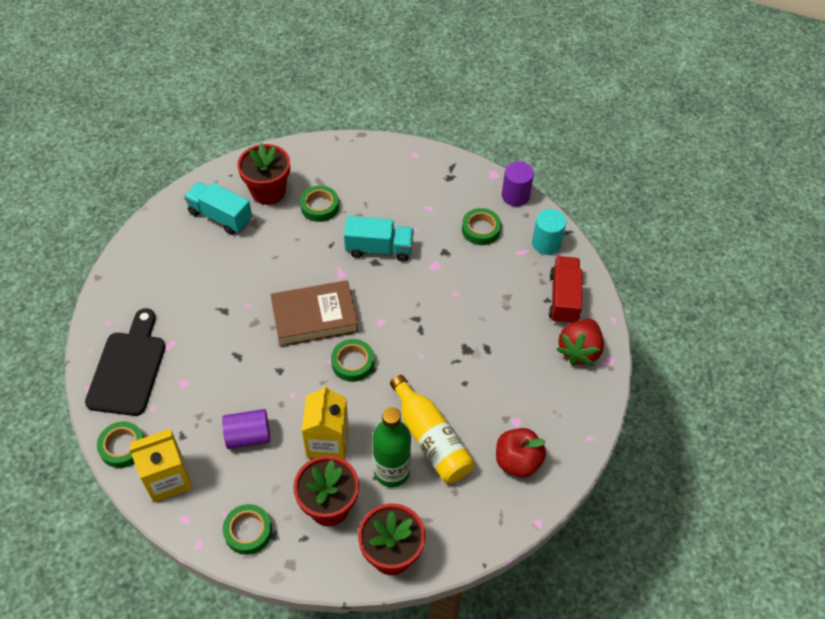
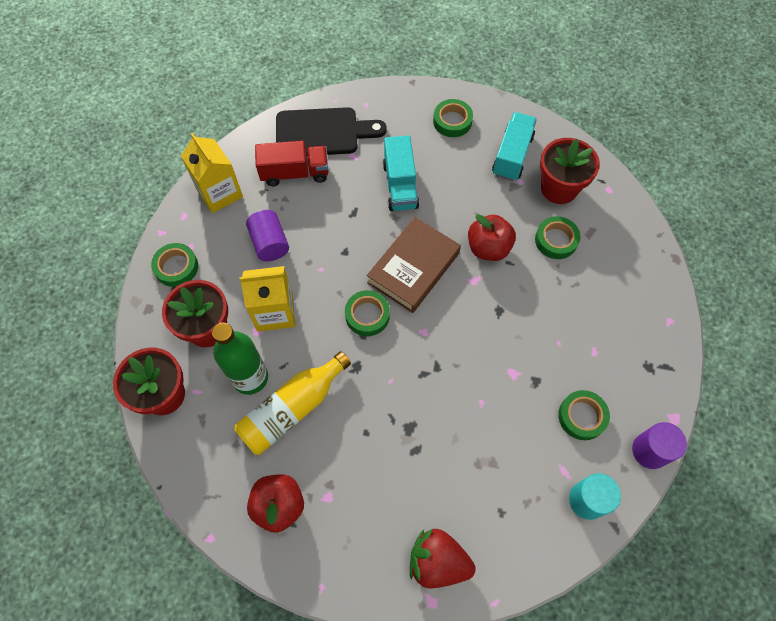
camera: 80 degrees right, 10 degrees up
green tape [97,421,144,468] -> green tape moved to [433,99,473,137]
brown book [270,280,358,347] -> brown book turned 60 degrees clockwise [367,217,461,313]
turquoise truck [344,216,414,261] -> turquoise truck moved to [383,135,419,211]
red truck [549,256,582,324] -> red truck moved to [255,141,328,186]
none -> red apple [468,214,516,261]

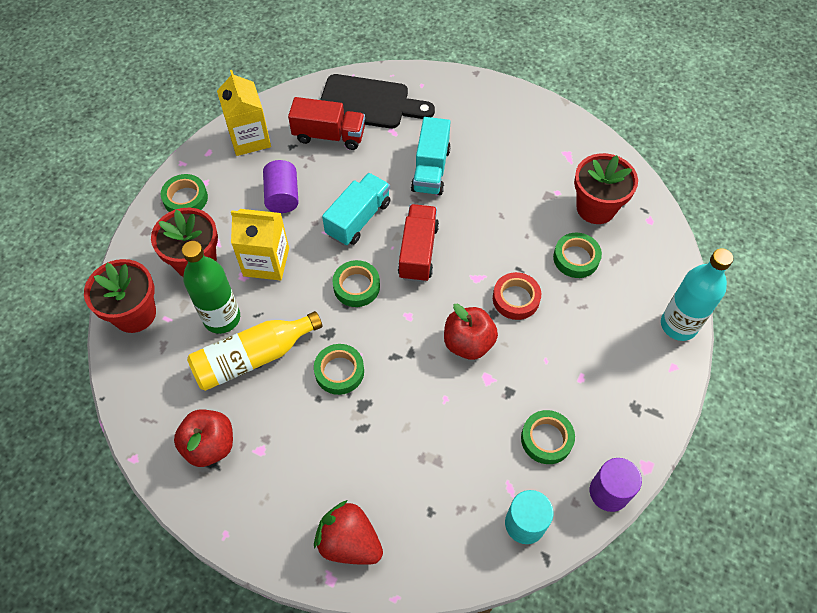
camera: 15 degrees right, 5 degrees down
brown book [367,217,461,313] -> red truck [398,204,439,282]
green tape [433,99,473,137] -> green tape moved to [314,344,364,395]
red apple [468,214,516,261] -> red apple moved to [444,304,498,360]
turquoise truck [492,112,537,181] -> turquoise truck moved to [322,173,391,246]
none -> red tape [493,272,541,320]
none -> turquoise bottle [661,248,733,341]

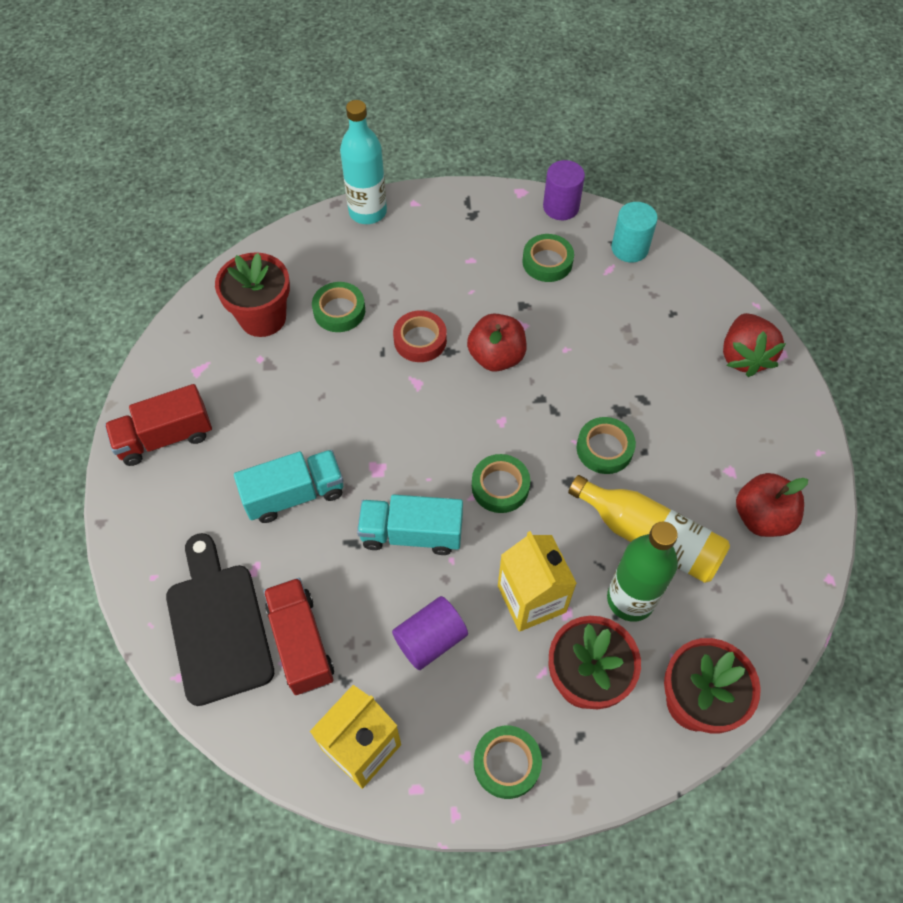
camera: 120 degrees left, 0 degrees up
red truck [398,204,439,282] -> red truck moved to [105,384,212,466]

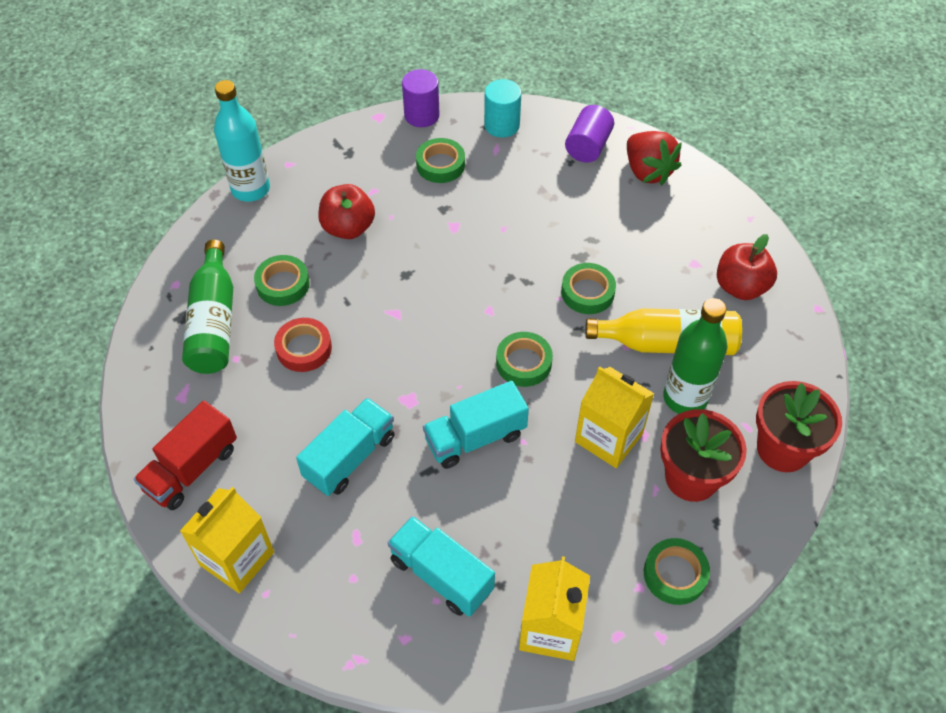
camera: 30 degrees left, 5 degrees down
black cutting board [166,533,274,706] -> none
red flower pot [215,252,290,337] -> green bottle [182,240,233,374]
red truck [263,578,334,695] -> turquoise truck [388,516,495,617]
purple cylinder [392,596,468,670] -> purple cylinder moved to [565,105,614,163]
red tape [393,310,447,362] -> red tape moved to [274,318,332,372]
red apple [467,314,527,372] -> red apple moved to [318,184,375,239]
none -> yellow carton [180,487,274,593]

